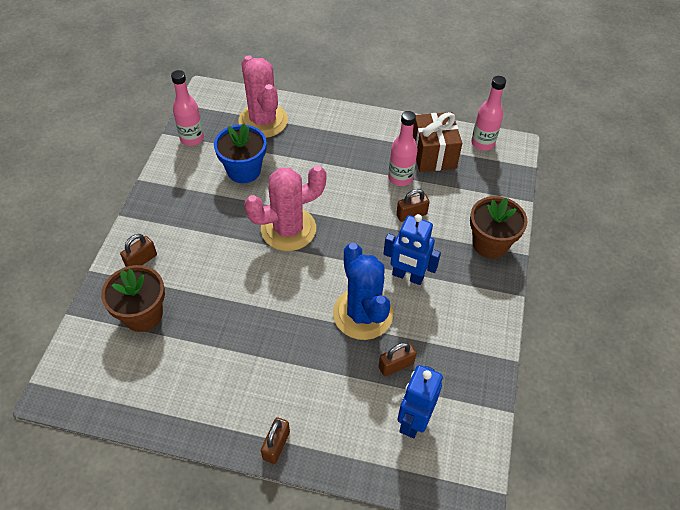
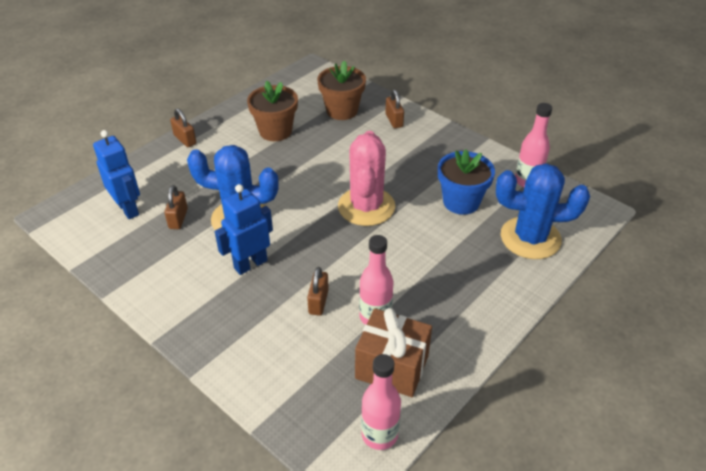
camera: 120 degrees right, 10 degrees down
pink cactus [238,55,288,138] -> blue cactus [496,163,590,259]
brown flower pot [470,196,528,259] -> brown flower pot moved to [247,81,298,141]

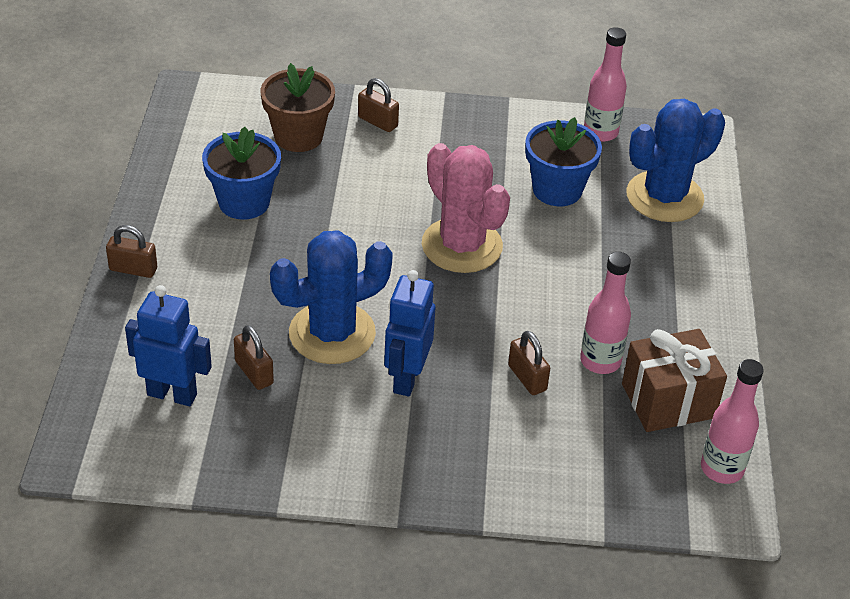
camera: 40 degrees left, 0 degrees up
brown flower pot [247,81,298,141] -> blue flower pot [202,127,281,220]

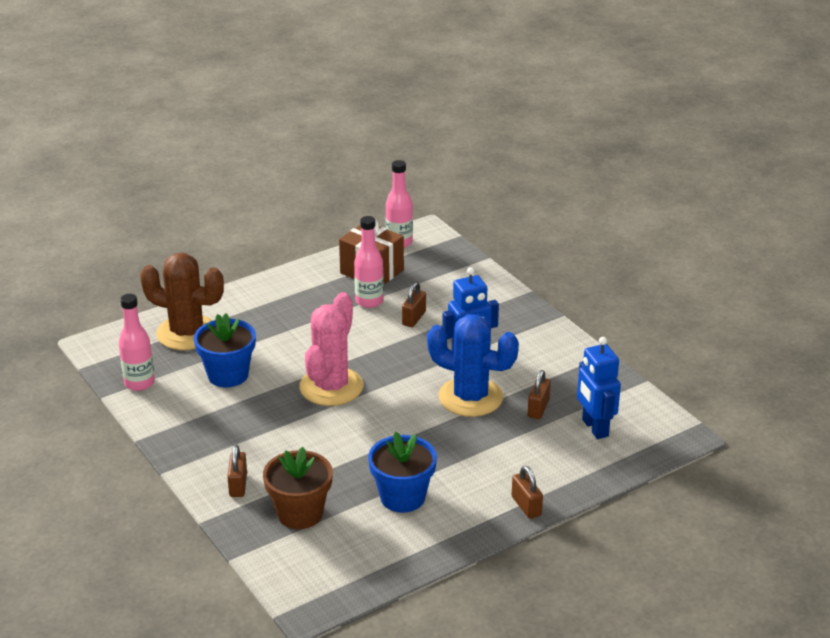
camera: 125 degrees left, 10 degrees down
blue cactus [627,99,725,222] -> brown cactus [140,253,224,350]

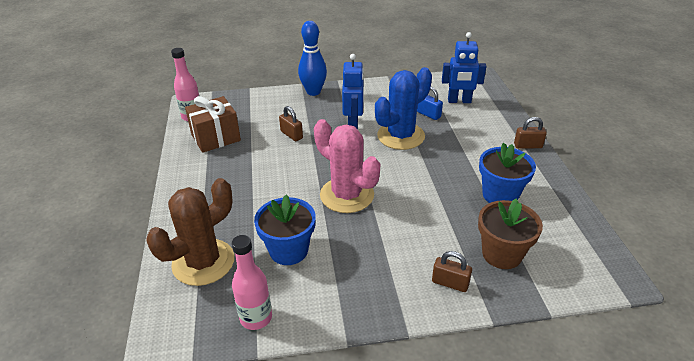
camera: 65 degrees left, 5 degrees up
pink bottle [354,216,384,308] -> none
brown padlock [528,370,551,419] -> blue padlock [417,87,443,120]
none -> blue bowling pin [298,21,327,96]

